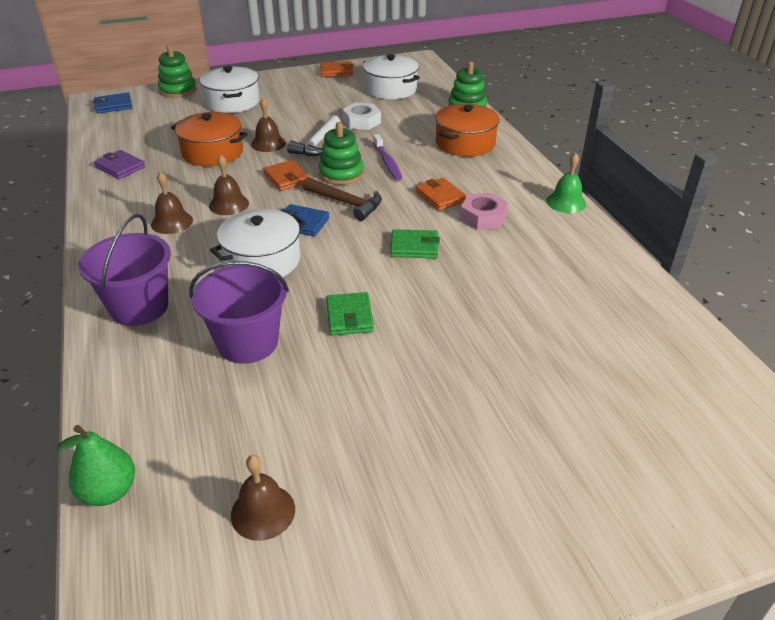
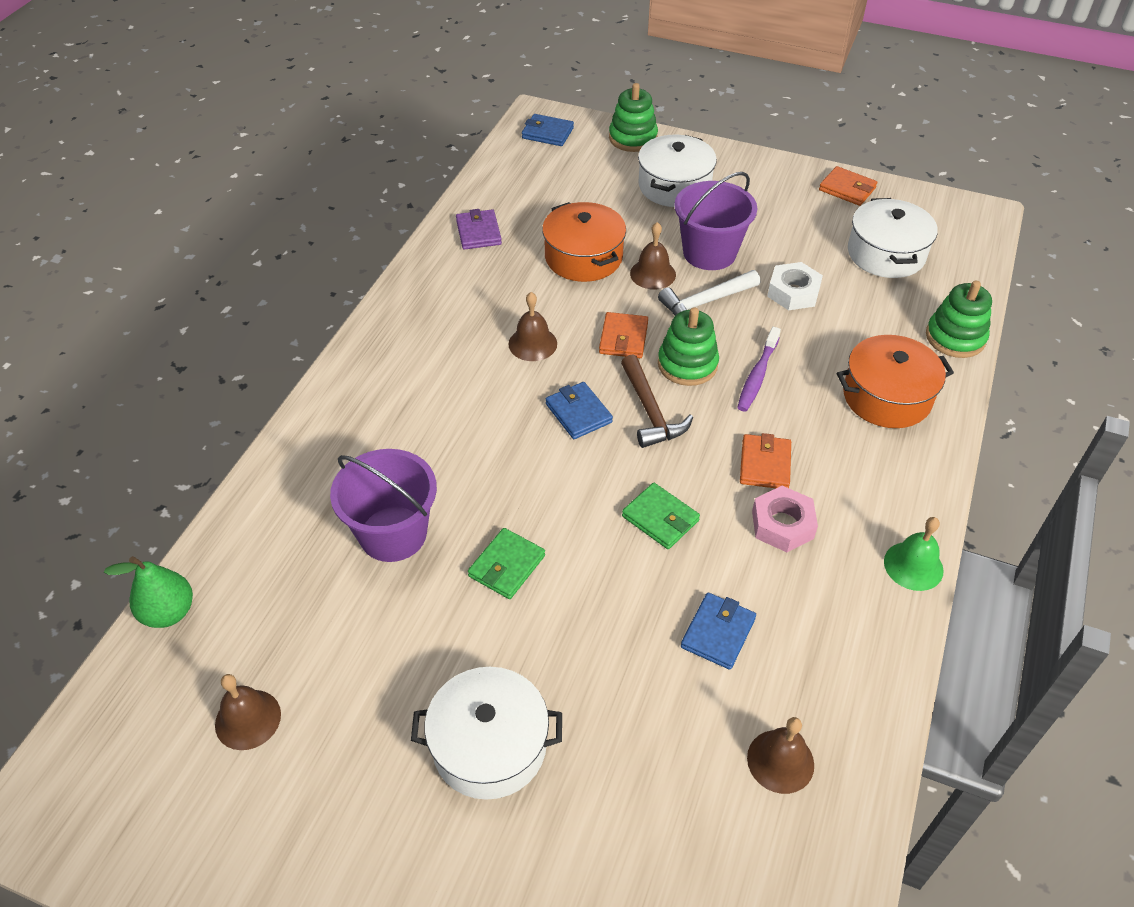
camera: 40 degrees right, 10 degrees up
purple bucket [78,214,171,326] -> purple bucket moved to [674,172,757,270]
brown bell [151,172,193,234] -> brown bell moved to [747,717,814,794]
white pot [210,209,306,277] -> white pot moved to [411,667,562,800]
none -> blue wallet [681,593,756,670]

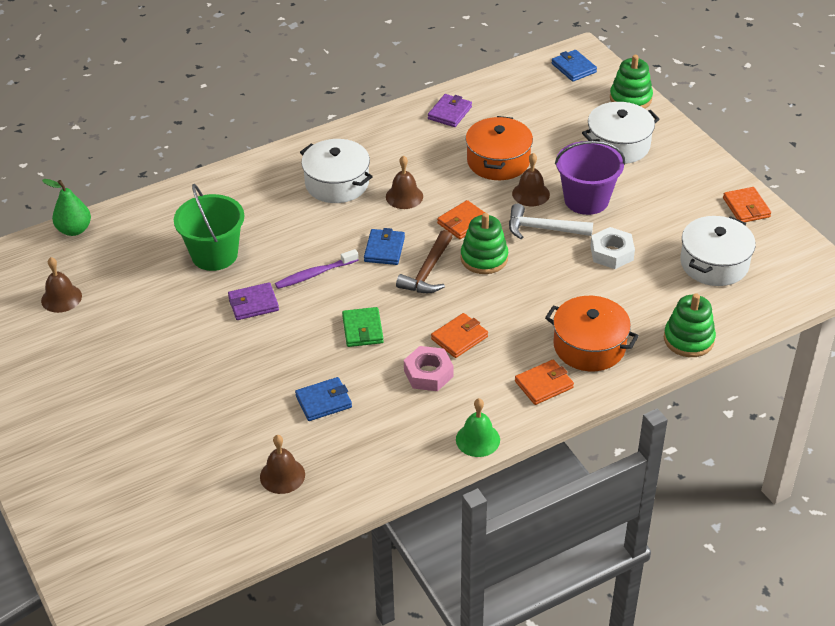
camera: 40 degrees right, 5 degrees down
purple bucket [330,449,437,562] -> green bucket [174,184,244,271]
white pot [411,667,562,800] -> white pot moved to [300,139,373,203]
green wallet [468,528,545,599] -> purple wallet [228,282,279,320]
purple toothbrush [737,327,781,412] -> purple toothbrush moved to [275,249,359,289]
none -> orange wallet [515,360,574,405]

